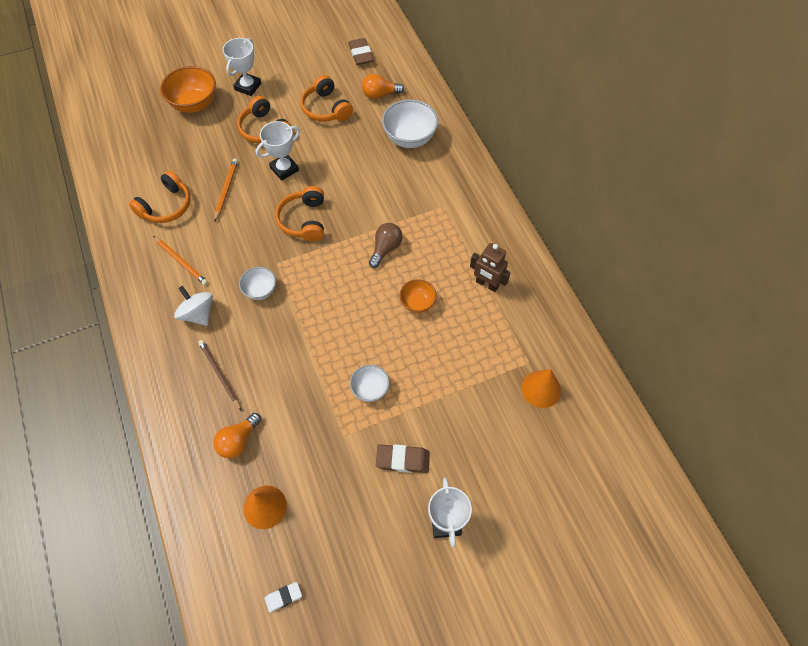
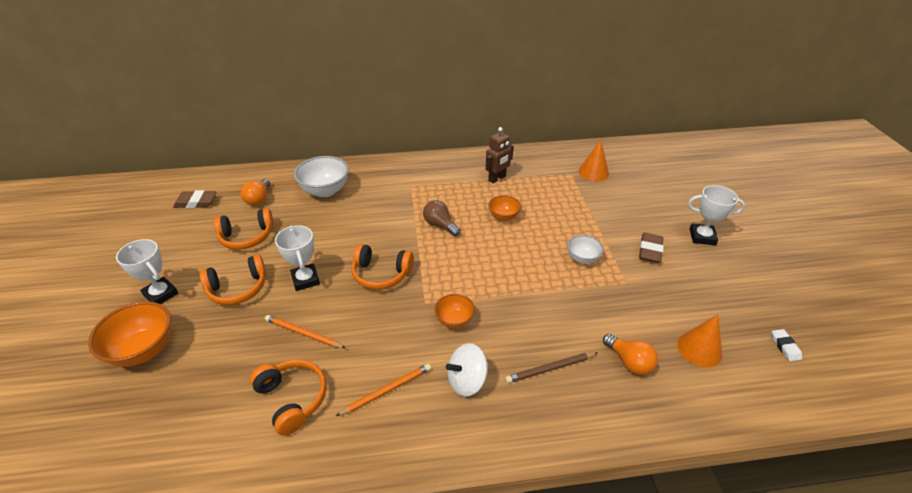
camera: 75 degrees left, 20 degrees down
white bowl [239,267,276,300] -> orange bowl [434,294,475,329]

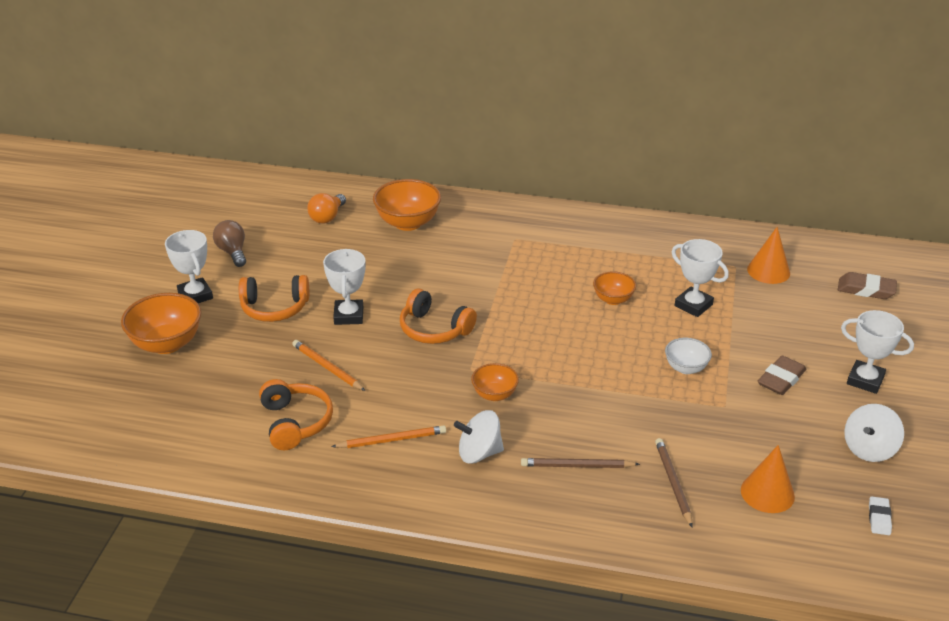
camera: 20 degrees right, 5 degrees down
brown eraser [173,190,217,208] -> brown eraser moved to [838,272,897,299]
orange headphones [214,208,274,250] -> none
white bowl [294,156,349,197] -> orange bowl [373,179,441,231]
brown light bulb [423,200,461,236] -> brown light bulb moved to [213,220,246,267]
brown robot [486,127,514,183] -> none
orange light bulb [603,334,658,375] -> brown pencil [655,438,693,527]
none -> white trophy [672,239,729,317]
none -> white spinning top [844,404,904,462]

